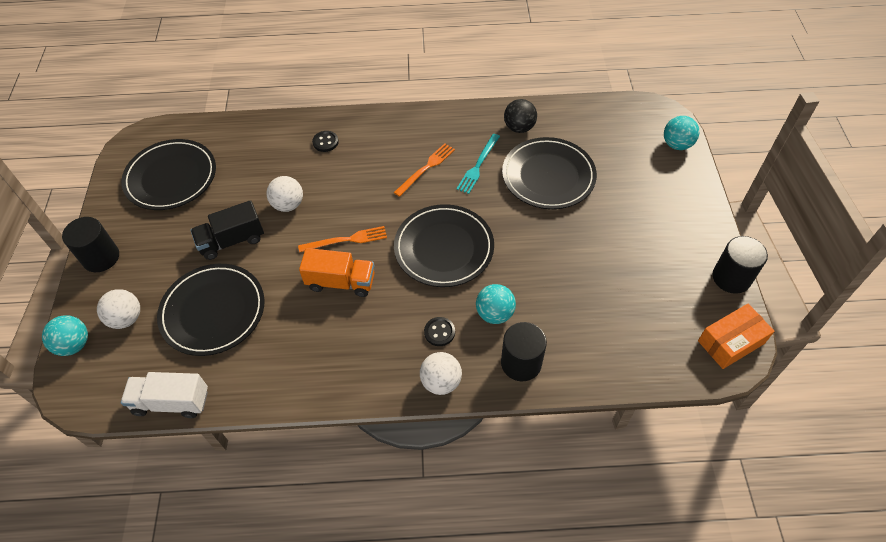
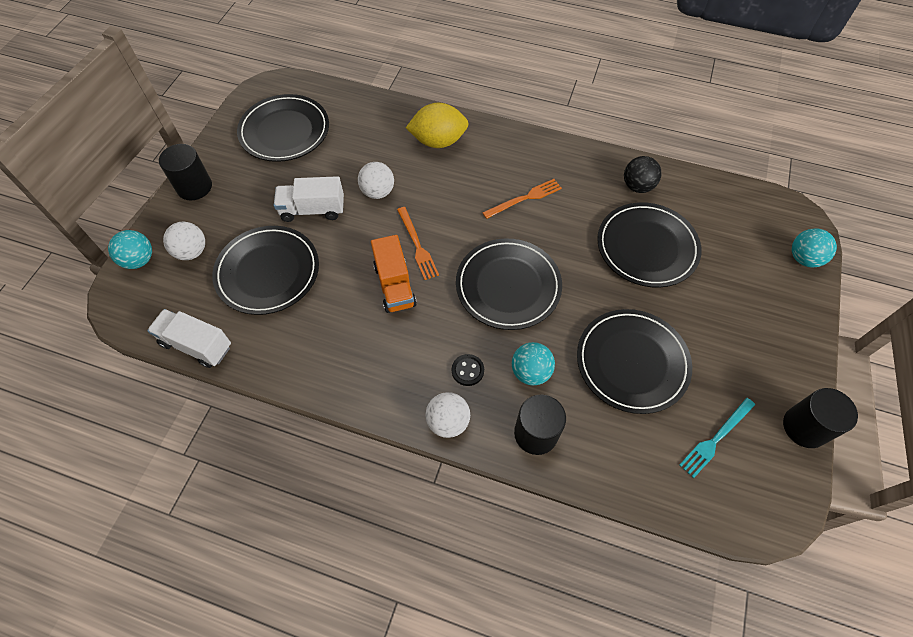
camera: 20 degrees right, 5 degrees up
black truck [191,200,264,260] -> white truck [274,176,344,222]
orange fork [298,226,387,253] -> orange fork turned 60 degrees clockwise [397,207,439,280]
orange truck [299,248,374,297] -> orange truck turned 45 degrees clockwise [371,235,417,313]
black button [312,131,339,152] -> yellow lemon [406,103,469,148]
turquoise fork [457,134,500,194] -> turquoise fork moved to [679,398,755,478]
orange box [698,304,775,369] -> none
none -> black plate [577,309,692,414]

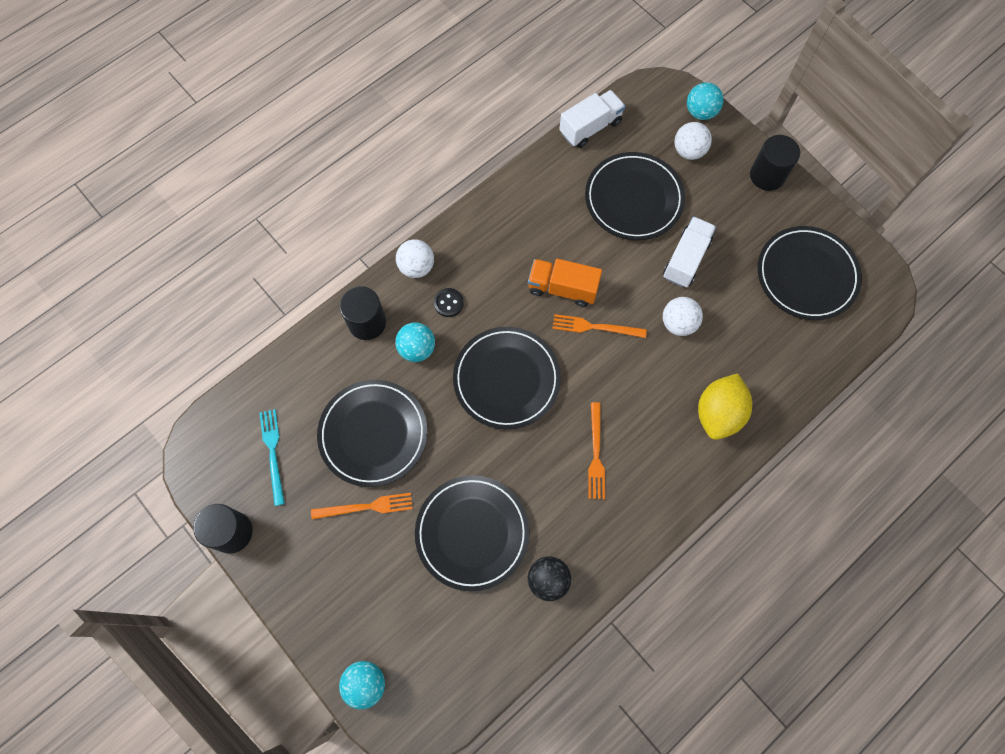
camera: 120 degrees right, 10 degrees up
none -> orange fork [311,493,413,519]

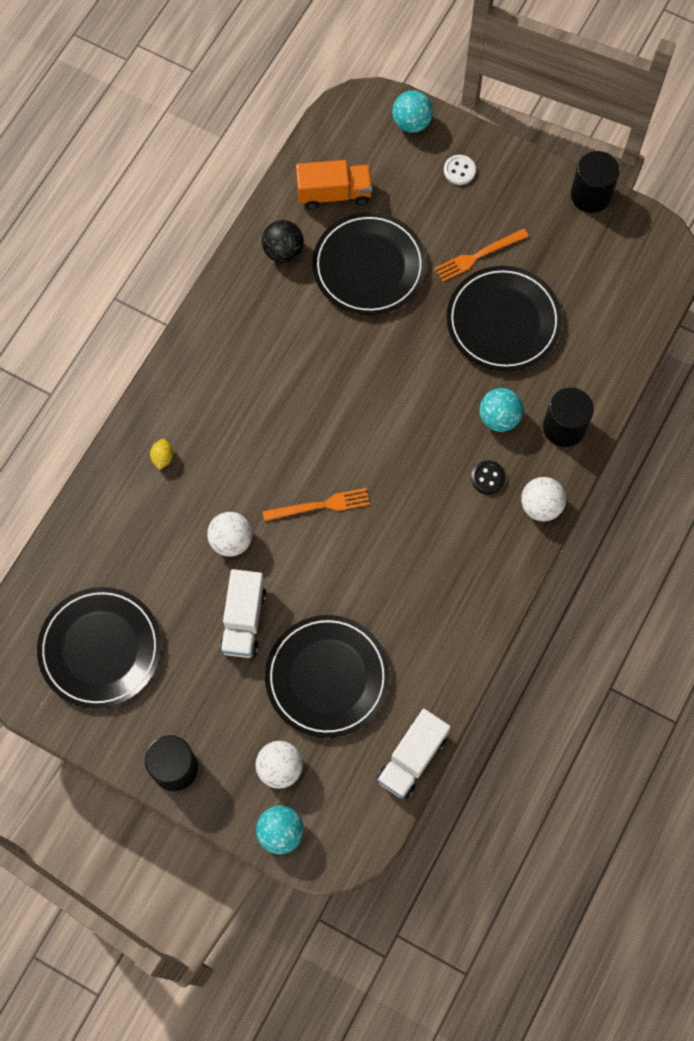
camera: 160 degrees right, 0 degrees up
turquoise fork [259,409,285,506] -> none
black plate [453,327,561,430] -> none
orange truck [528,259,602,307] -> orange truck moved to [296,160,373,209]
orange fork [588,402,605,499] -> none
yellow lemon [698,373,752,440] -> yellow lemon [150,439,173,470], size x0.42
none -> white button [444,155,476,185]

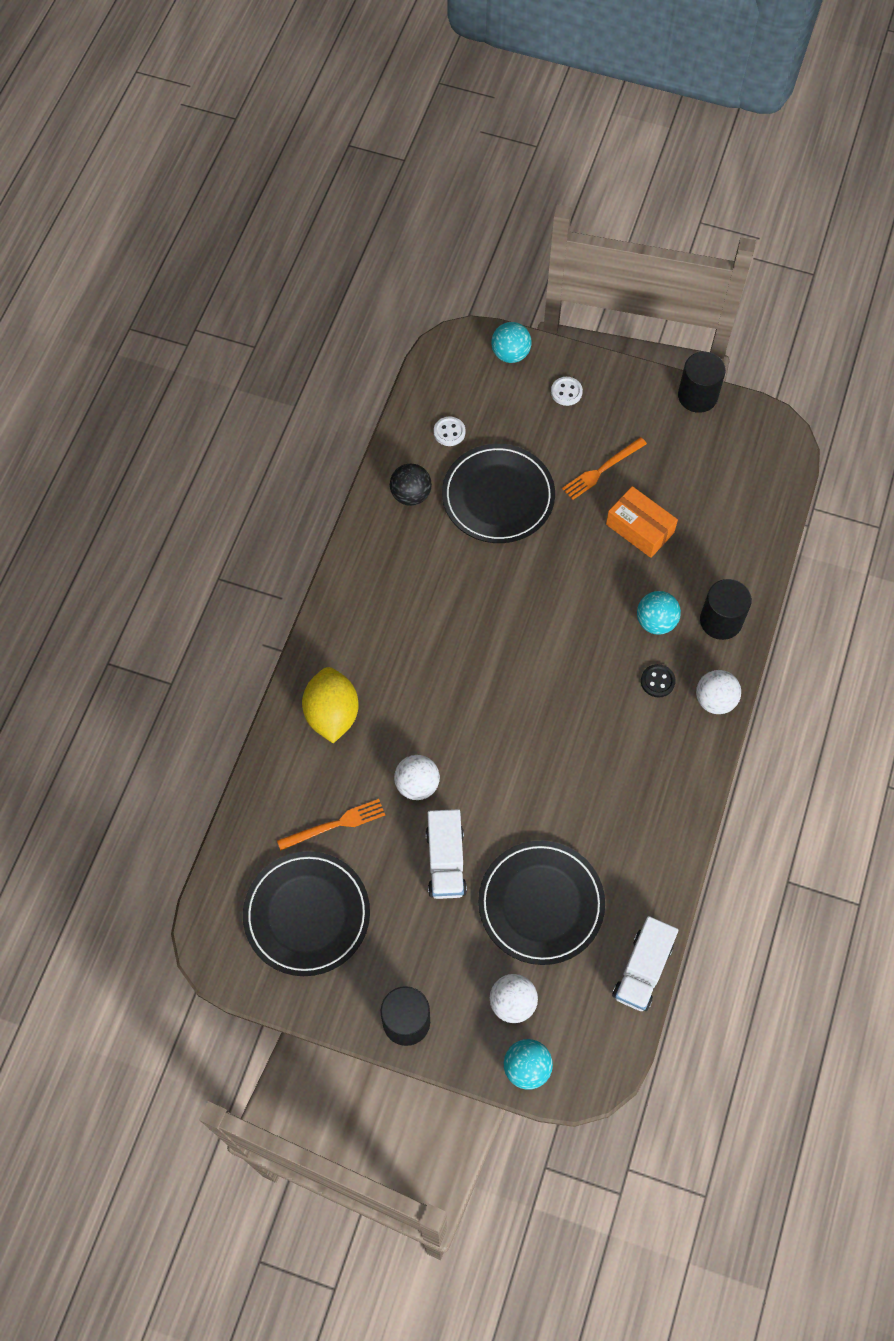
camera: 10 degrees left, 5 degrees down
yellow lemon [150,439,173,470] -> yellow lemon [302,667,359,743], size x2.40
orange fork [263,488,370,521] -> orange fork moved to [277,799,385,851]
orange truck [296,160,373,209] -> white button [434,417,465,446]
black plate [447,266,562,371] -> orange box [606,486,678,558]

